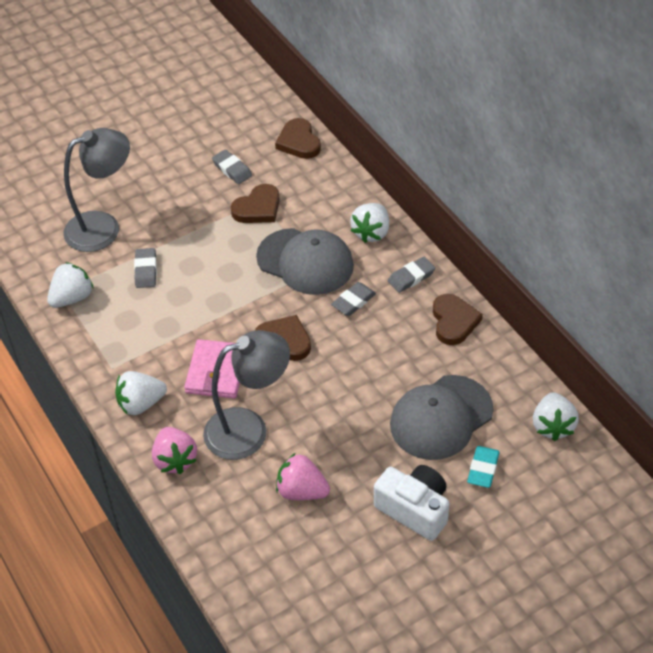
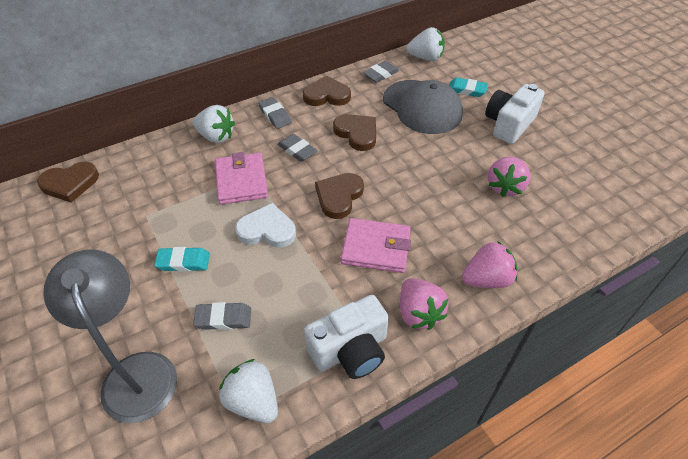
camera: 90 degrees left, 0 degrees up
white strawberry [115,371,167,415] -> pink strawberry [400,278,449,330]
grey lamp [203,330,290,460] -> none
grey eraser [212,149,252,184] -> grey eraser moved to [363,61,399,83]
brown heart [231,184,280,223] -> brown heart moved to [333,114,376,151]
grey cap [256,228,354,295] -> pink wallet [215,152,268,205]
none -> turquoise eraser [154,247,210,272]
none -> white heart [235,203,296,248]
none -> white camera [304,295,389,379]

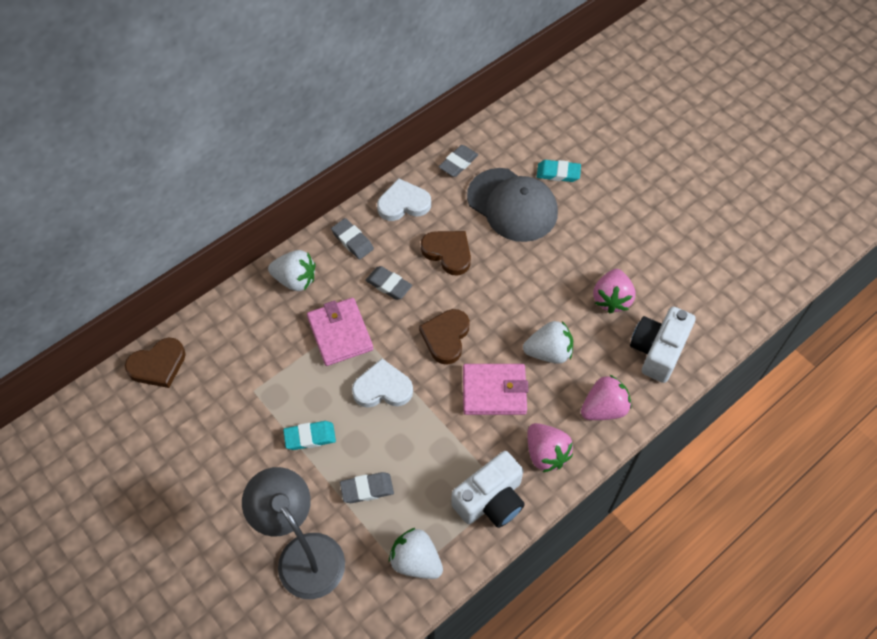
camera: 10 degrees left, 10 degrees up
brown heart [303,76,351,106] -> white heart [377,178,431,221]
white strawberry [407,27,445,61] -> white strawberry moved to [523,321,573,364]
white camera [485,84,545,144] -> white camera moved to [630,307,696,383]

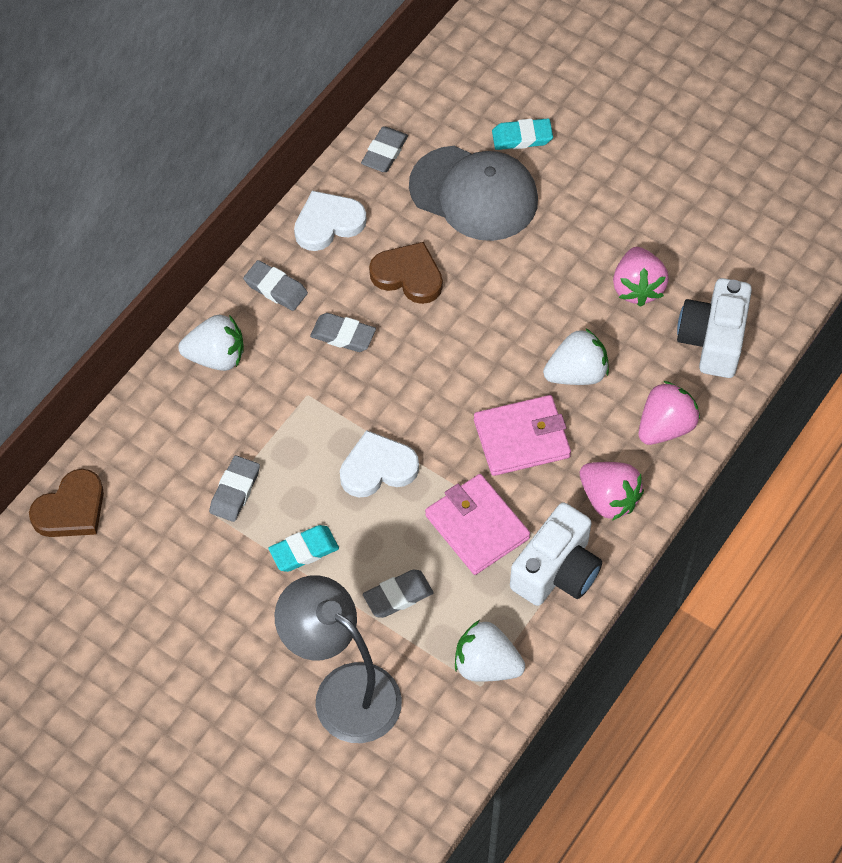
camera: 15 degrees left, 0 degrees up
pink wallet [307,298,373,366] -> pink wallet moved to [425,474,530,575]
brown heart [419,309,470,364] -> none
none -> grey eraser [209,455,260,522]

